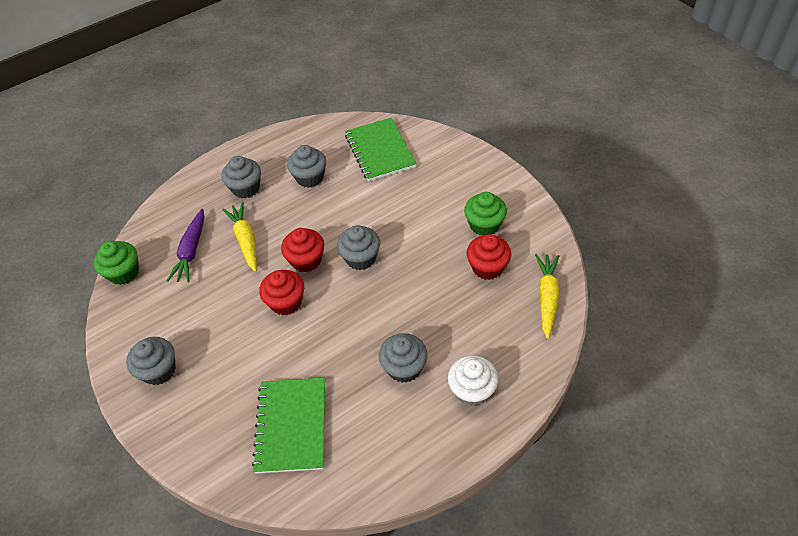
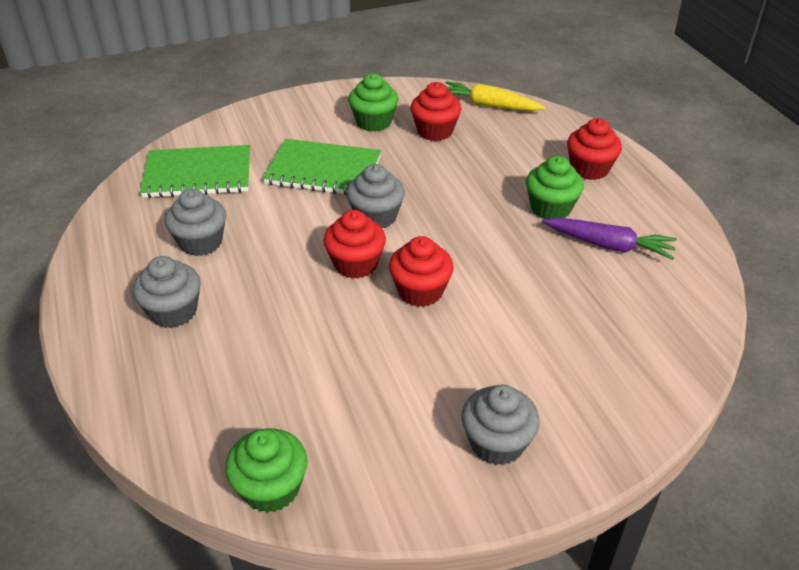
camera: 80 degrees left, 10 degrees down
purple carrot [167,209,204,282] -> purple carrot moved to [542,218,677,260]
yellow carrot [222,202,257,272] -> none
green notebook [252,378,325,473] -> green notebook moved to [263,139,381,195]
grey cupcake [379,333,428,383] -> green cupcake [526,156,584,219]
white cupcake [448,355,498,406] -> red cupcake [567,118,622,180]

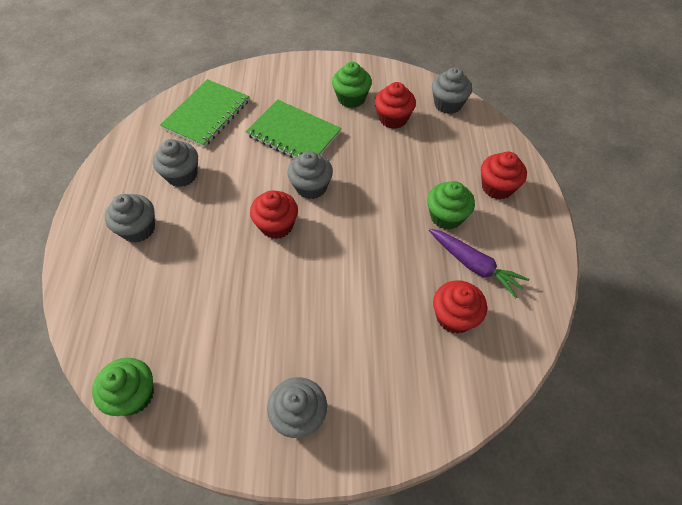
camera: 20 degrees right, 15 degrees up
green notebook [140,145,250,198] -> green notebook turned 75 degrees counterclockwise [160,79,249,148]
red cupcake [389,236,454,307] -> red cupcake moved to [433,280,487,334]
yellow carrot [446,81,546,111] -> grey cupcake [432,67,472,114]

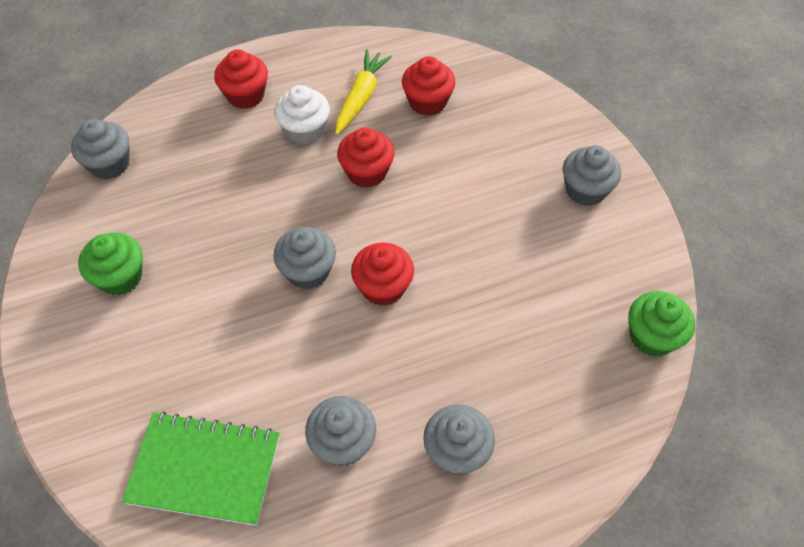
camera: 110 degrees left, 0 degrees up
green notebook [245,99,341,158] -> none
red cupcake [375,82,416,129] -> red cupcake moved to [337,127,394,188]
green cupcake [427,181,475,230] -> white cupcake [274,85,330,145]
purple carrot [429,229,529,298] -> yellow carrot [335,50,392,135]

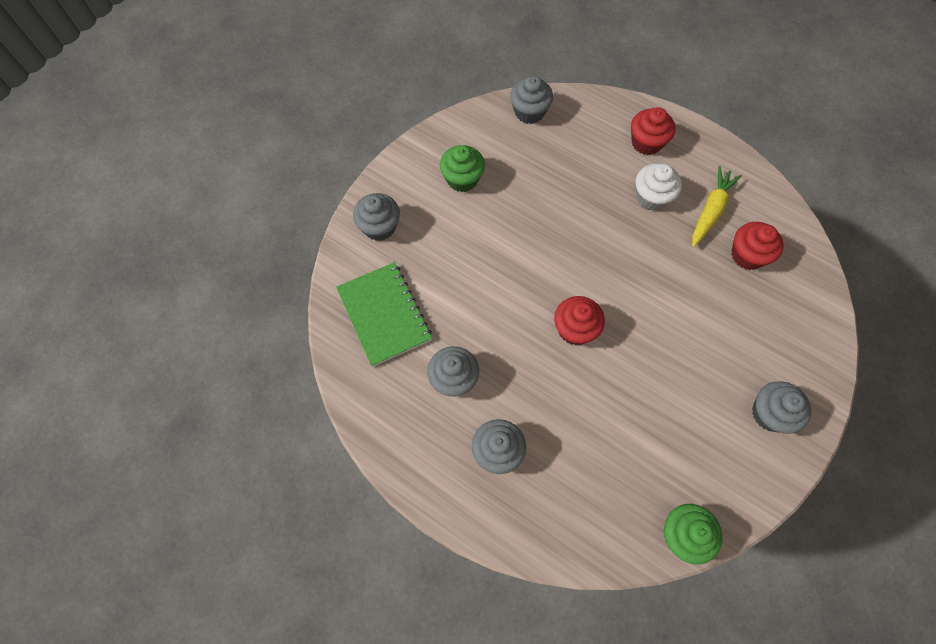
camera: 55 degrees right, 10 degrees up
grey cupcake [273,227,336,290] -> grey cupcake moved to [353,193,400,241]
yellow carrot [335,50,392,135] -> yellow carrot turned 45 degrees counterclockwise [692,166,742,247]
red cupcake [337,127,394,188] -> none

